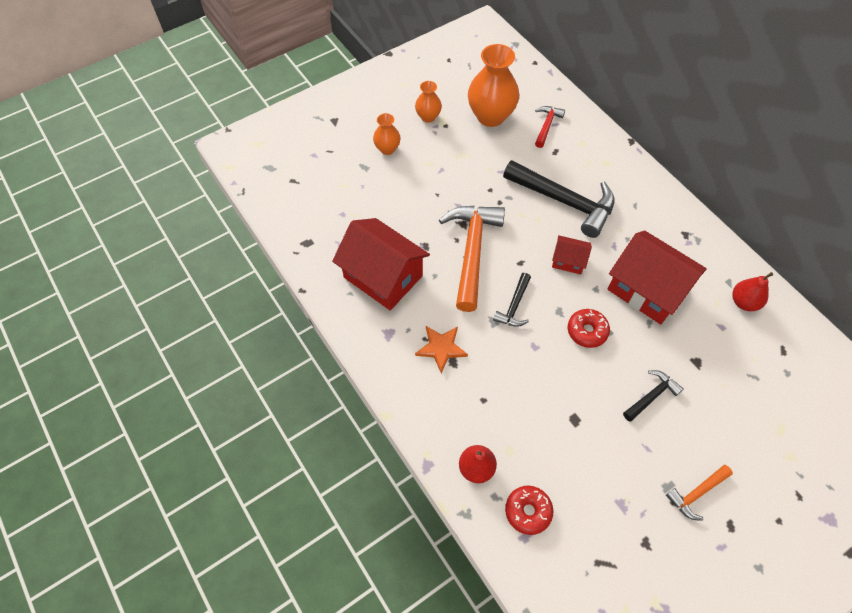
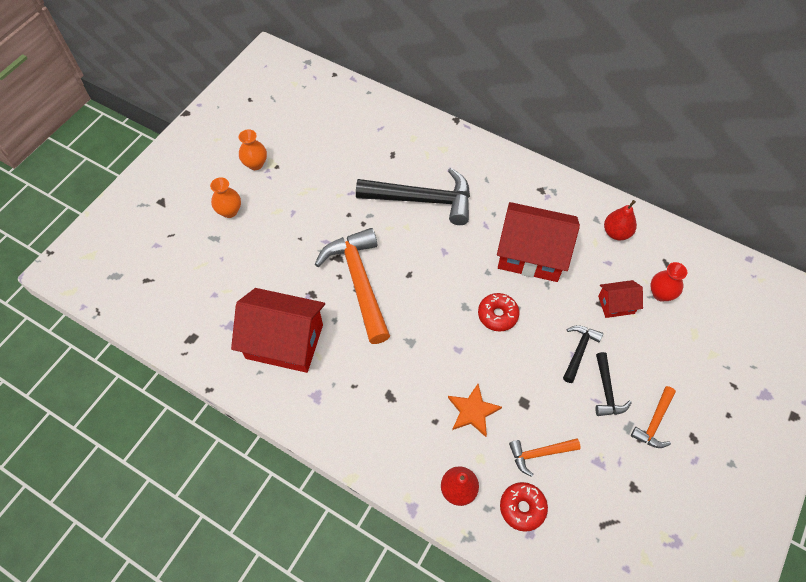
camera: 25 degrees left, 0 degrees up
orange star [415,326,468,373] -> orange star moved to [448,384,502,437]
orange vase [468,44,519,127] -> none
black hammer [493,273,531,327] -> black hammer moved to [595,352,632,416]
red hammer [535,106,565,148] -> none
red house [552,235,592,274] -> red house moved to [598,280,643,318]
none -> orange hammer [509,438,581,477]
none -> red vase [650,262,687,302]

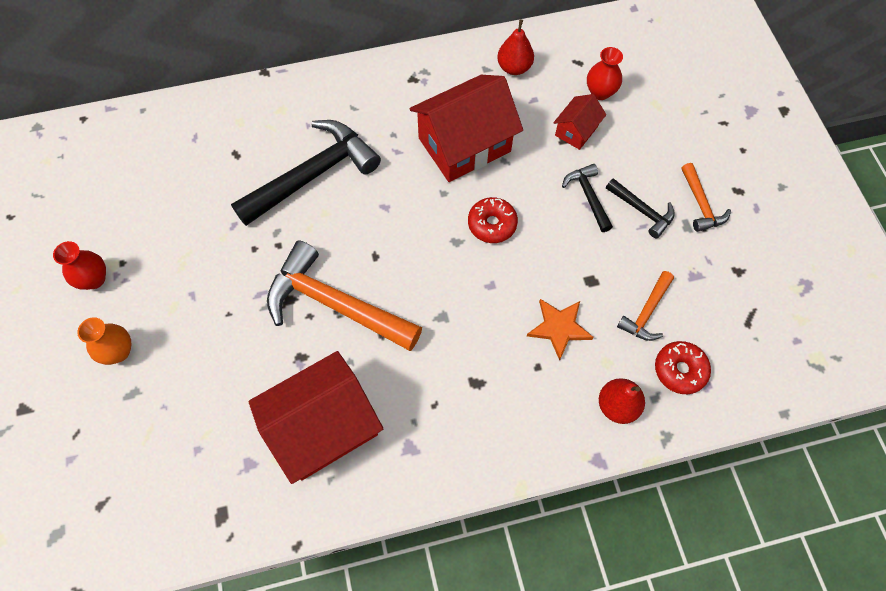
camera: 45 degrees left, 5 degrees up
orange vase [239,129,267,170] -> red vase [53,241,106,290]

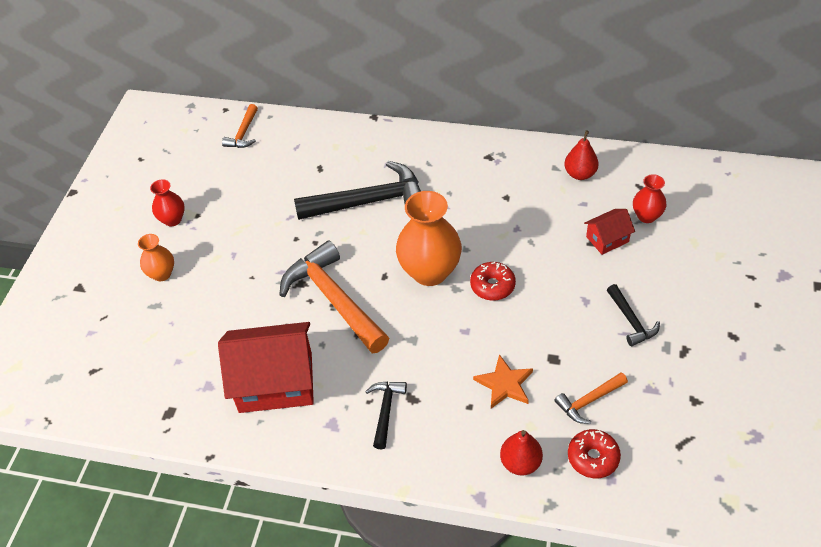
camera: 30 degrees right, 15 degrees down
red house [409,75,523,182] -> none
black hammer [562,164,613,232] -> black hammer moved to [365,382,407,449]
orange hammer [681,163,731,232] -> orange hammer moved to [222,104,258,148]
none -> orange vase [396,191,462,286]

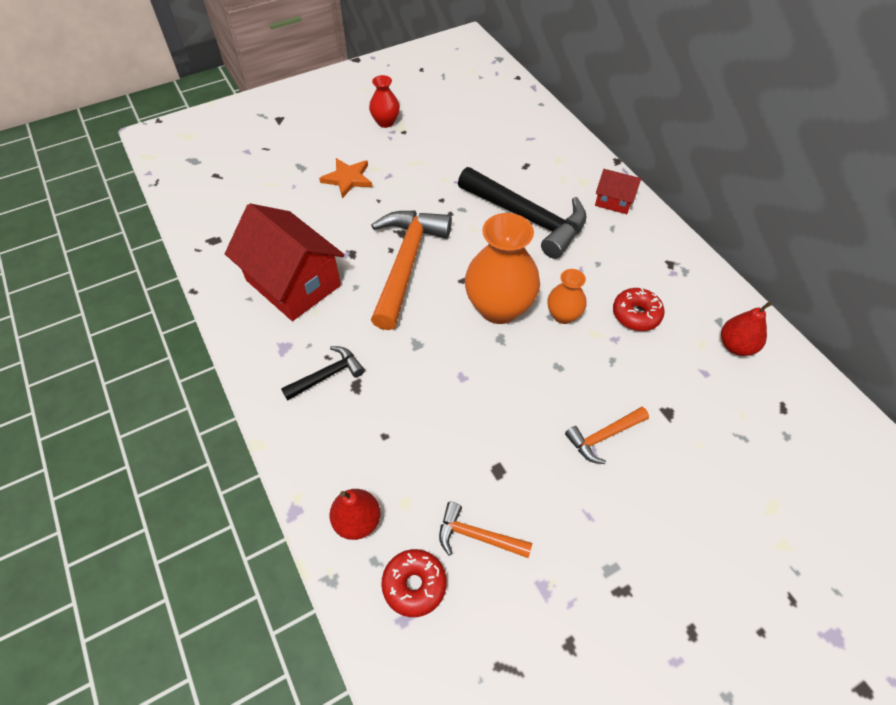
camera: 45 degrees right, 5 degrees up
orange vase [138,234,174,281] -> orange vase moved to [547,269,587,324]
orange hammer [222,104,258,148] -> orange hammer moved to [565,407,649,464]
red donut [470,262,516,301] -> red donut moved to [613,288,664,331]
orange star [473,354,533,409] -> orange star moved to [319,158,372,198]
red house [584,209,635,255] -> red house moved to [595,169,641,214]
black hammer [607,284,660,346] -> none
red vase [633,174,667,223] -> none

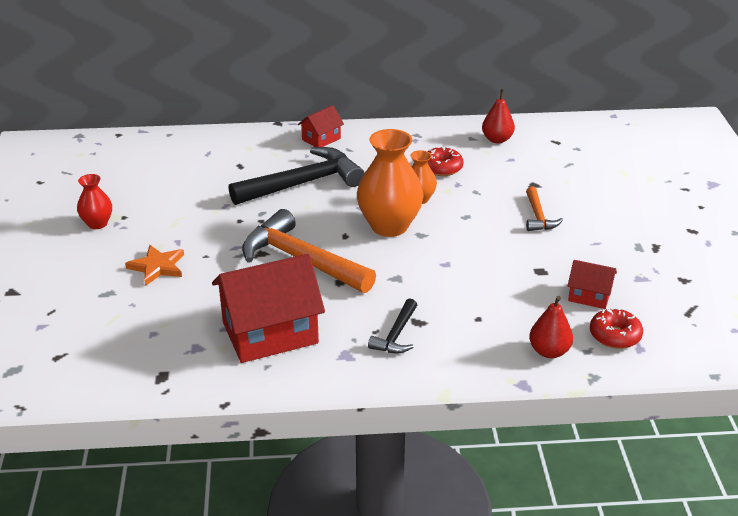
camera: 65 degrees left, 20 degrees down
black hammer [281,346,365,400] -> black hammer turned 150 degrees counterclockwise [368,298,417,354]
orange hammer [439,502,532,558] -> red house [568,260,617,309]

